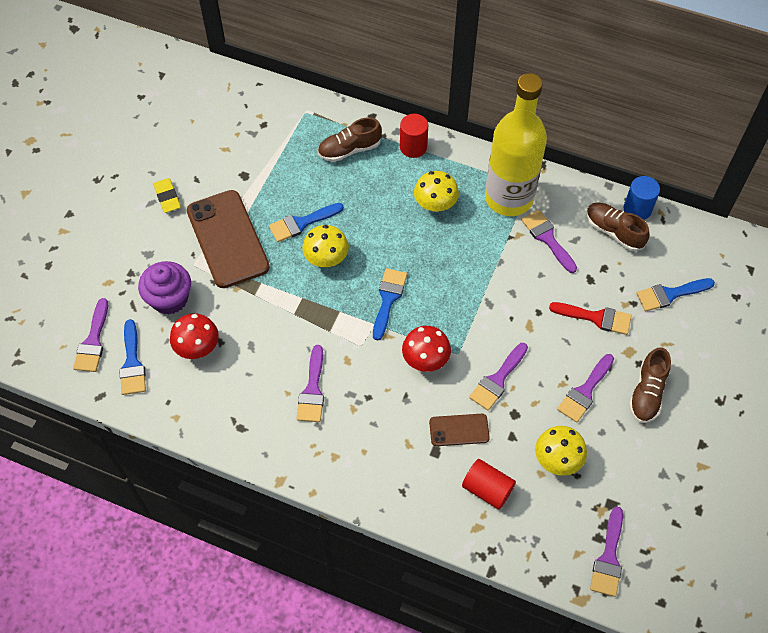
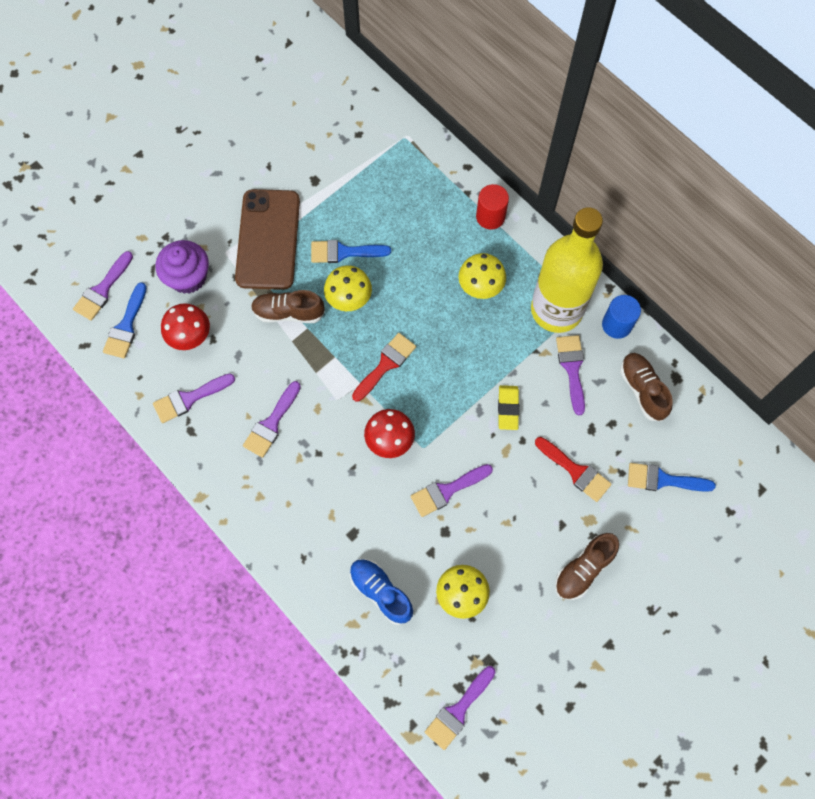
camera: 25 degrees right, 10 degrees up
yellow eraser [153,178,181,213] -> yellow eraser moved to [498,385,519,430]
brown shoe [318,117,382,162] -> brown shoe moved to [251,290,325,323]
blue brush [373,268,407,340] -> red brush [352,333,416,402]
brown phone [429,414,490,446] -> none
red cylinder [462,459,516,509] -> blue shoe [350,559,413,625]
purple brush [557,354,614,423] -> purple brush moved to [153,373,235,423]
blue cylinder [624,176,660,220] -> blue cylinder moved to [602,295,641,339]

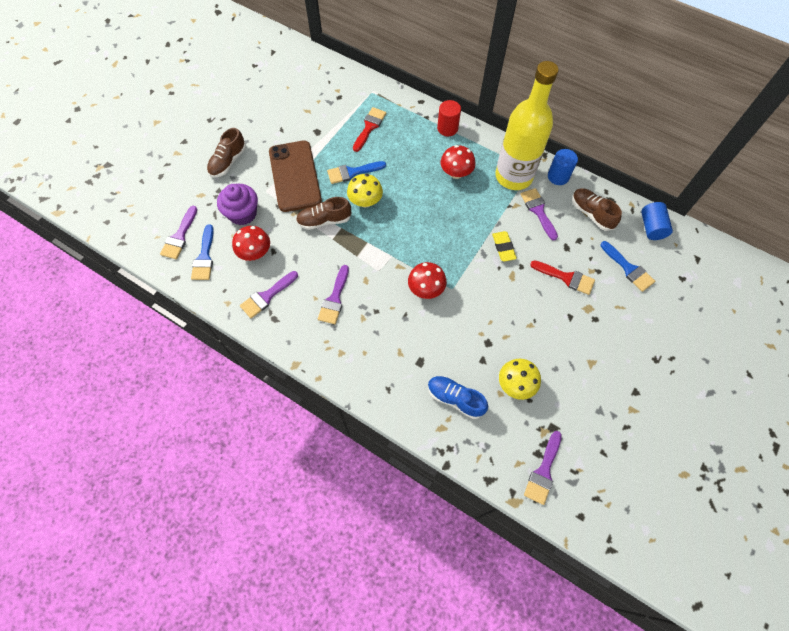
camera: 15 degrees left, 5 degrees down
red brush [352,333,416,402] -> red brush moved to [353,107,386,152]
purple brush [411,464,493,517] -> none
yellow mushroom [458,253,506,299] -> red mushroom [441,145,475,179]
brown shoe [555,533,619,600] -> brown shoe moved to [207,128,246,178]
blue brush [628,463,716,492] -> blue brush turned 120 degrees counterclockwise [600,241,655,292]
none -> blue cylinder [641,202,673,240]

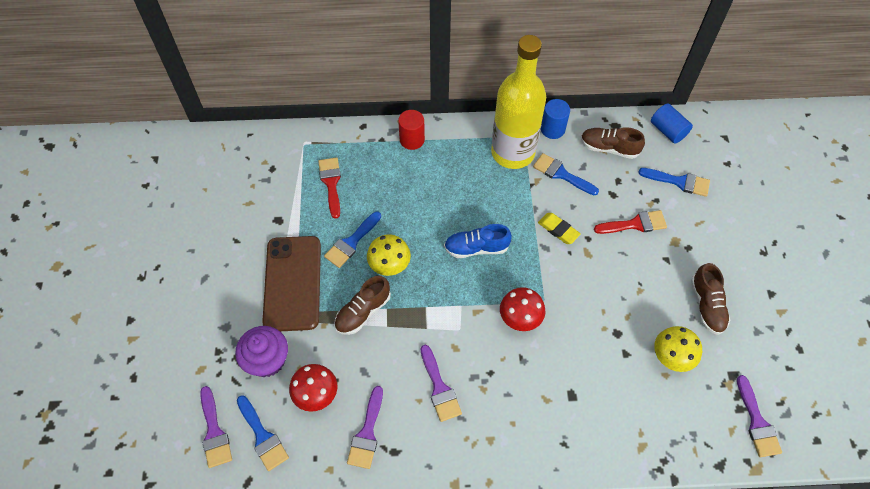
camera: 35 degrees left, 5 degrees down
brown shoe [207,128,246,178] -> brown shoe moved to [691,263,730,335]
brown phone [269,140,322,212] -> brown phone turned 45 degrees clockwise [262,236,321,331]
blue shoe [428,376,488,419] -> blue shoe moved to [444,224,512,258]
red mushroom [441,145,475,179] -> none
purple brush [521,188,558,240] -> blue brush [533,153,599,195]

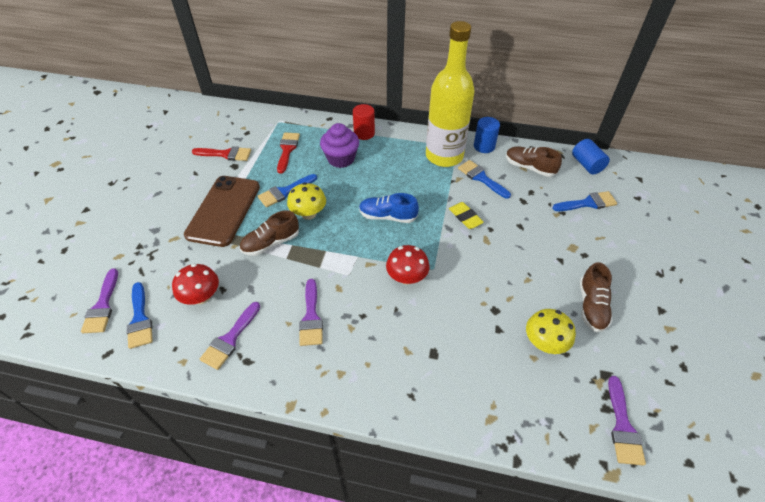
camera: 15 degrees right, 10 degrees down
purple cupcake [235,326,288,377] -> purple cupcake moved to [320,123,359,168]
red brush [594,210,667,234] -> red brush moved to [192,146,251,161]
blue brush [638,168,710,197] -> blue brush turned 45 degrees counterclockwise [552,191,617,211]

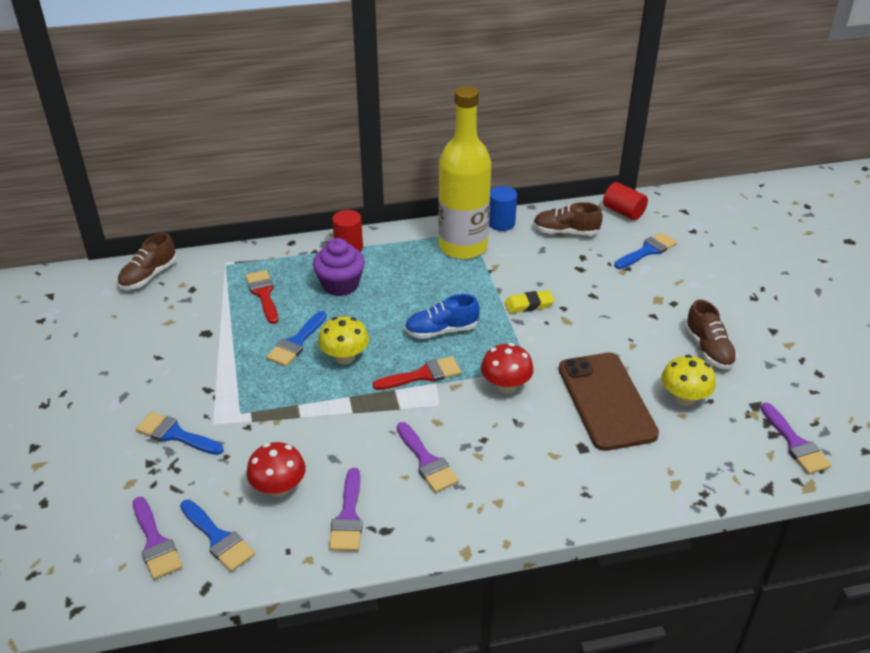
camera: 25 degrees left, 10 degrees down
brown phone [184,176,260,247] -> brown phone moved to [559,353,659,451]
red brush [192,146,251,161] -> red brush moved to [373,356,461,390]
brown shoe [239,210,299,256] -> brown shoe moved to [117,233,177,290]
yellow eraser [449,202,484,229] -> yellow eraser turned 45 degrees counterclockwise [505,290,555,313]
blue brush [458,160,511,199] -> blue brush moved to [136,412,224,455]
blue cylinder [572,139,610,174] -> red cylinder [603,182,648,220]

